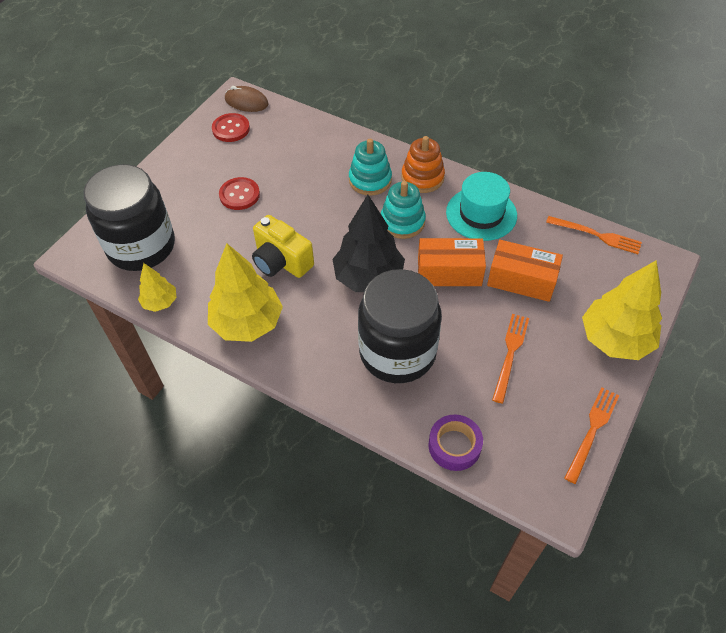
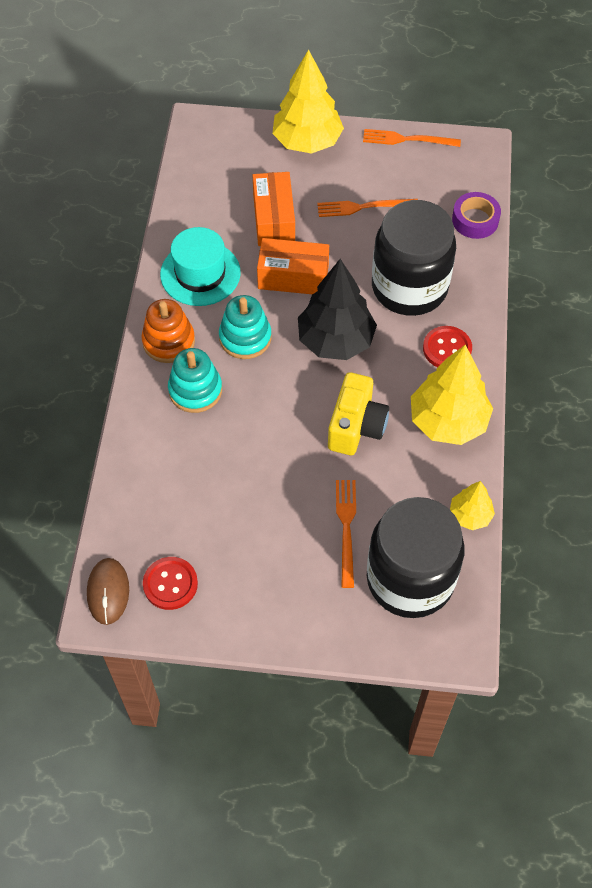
camera: 115 degrees left, 5 degrees up
red button [219,177,260,210] -> red button moved to [423,326,472,367]
orange box [418,238,486,286] -> orange box turned 60 degrees counterclockwise [257,238,329,294]
orange fork [546,216,642,254] -> orange fork moved to [336,480,356,588]

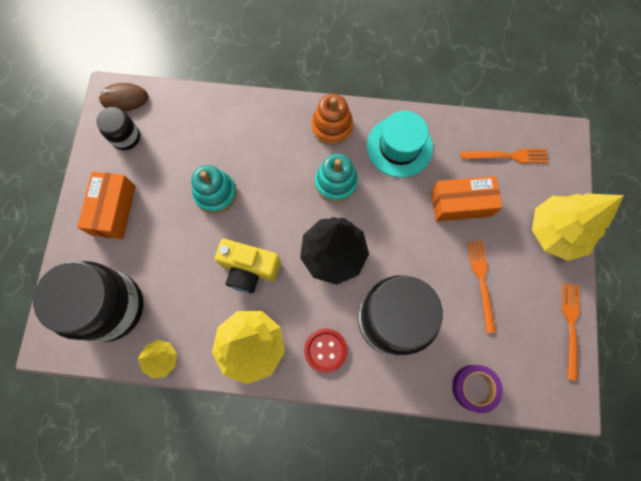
camera: 90 degrees right, 15 degrees up
red button [143,557,198,610] -> black jar [96,107,140,150]
turquoise stacking toy [168,348,222,413] -> turquoise stacking toy moved to [191,165,237,214]
orange box [257,238,329,294] -> orange box moved to [77,171,136,239]
orange fork [336,480,356,588] -> orange fork moved to [461,149,548,163]

